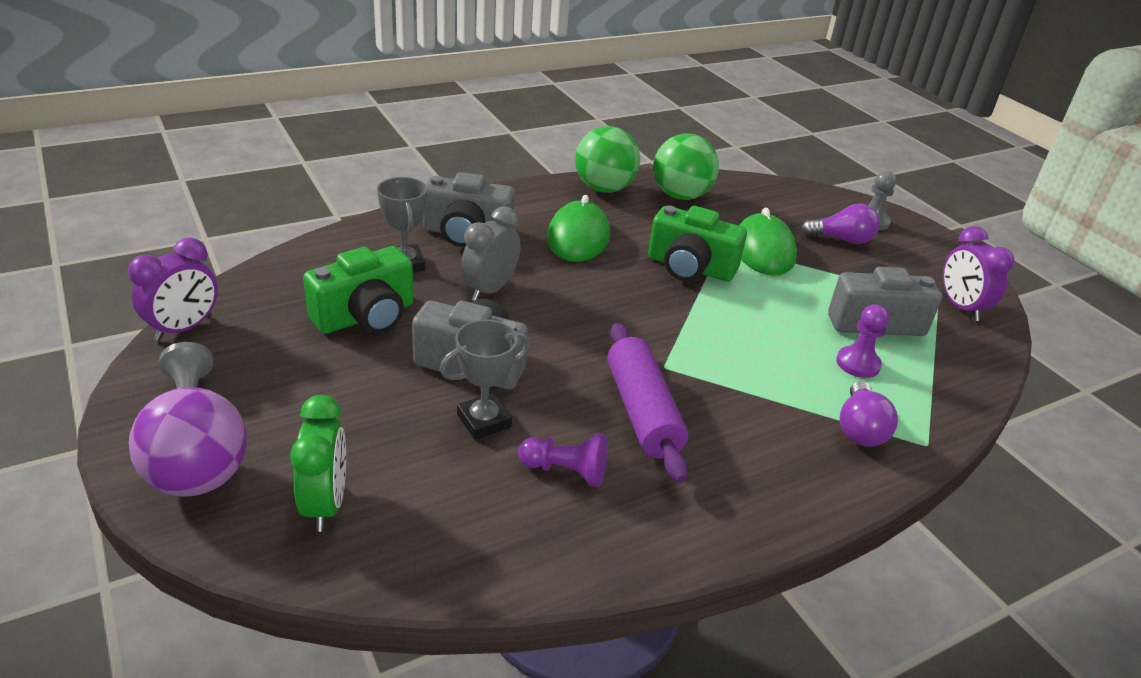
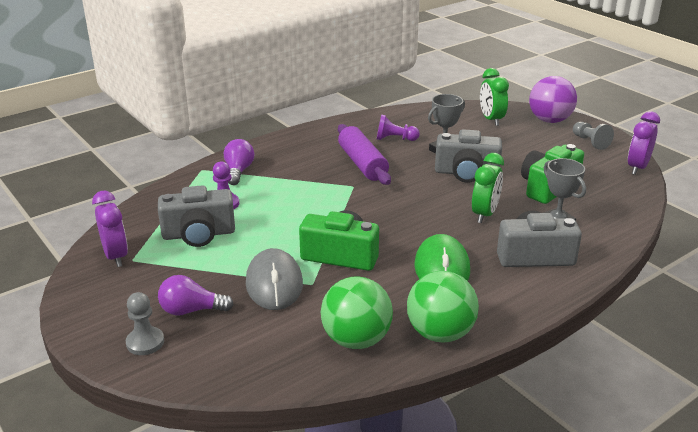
camera: 175 degrees right, 5 degrees down
grey clock [461,206,520,301] -> green clock [472,153,504,223]
green mouse [739,208,797,276] -> grey mouse [246,248,303,310]

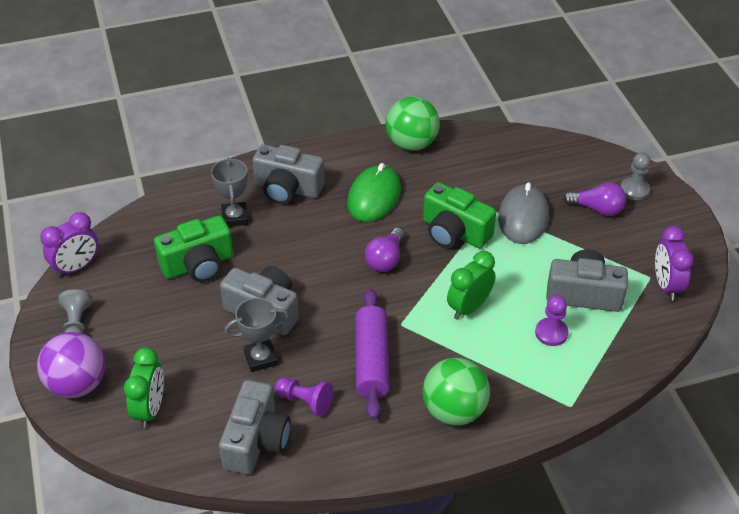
camera: 160 degrees left, 15 degrees up
purple light bulb [224,139,254,185] -> purple light bulb moved to [365,228,405,272]
green ball [321,276,393,349] -> green ball moved to [423,358,490,426]
green clock [472,153,504,223] -> green clock moved to [447,251,495,320]
none -> grey camera [219,380,290,475]

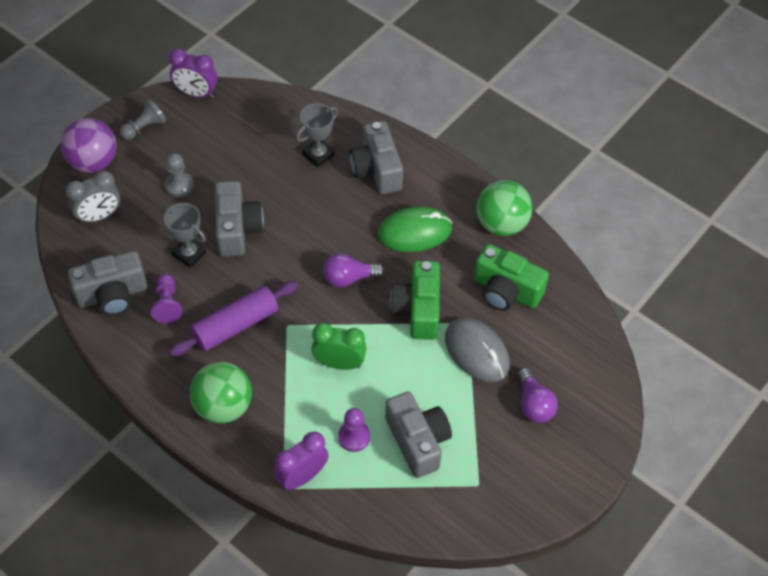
camera: 55 degrees right, 10 degrees up
green clock [124,347,164,428] -> grey clock [65,170,120,224]
green camera [154,216,233,282] -> green camera moved to [474,244,549,311]
grey mouse [498,182,549,244] -> grey mouse turned 75 degrees clockwise [445,318,510,382]
grey pawn [621,153,651,200] -> grey pawn moved to [165,153,194,197]
purple clock [655,226,694,301] -> purple clock moved to [274,431,329,490]

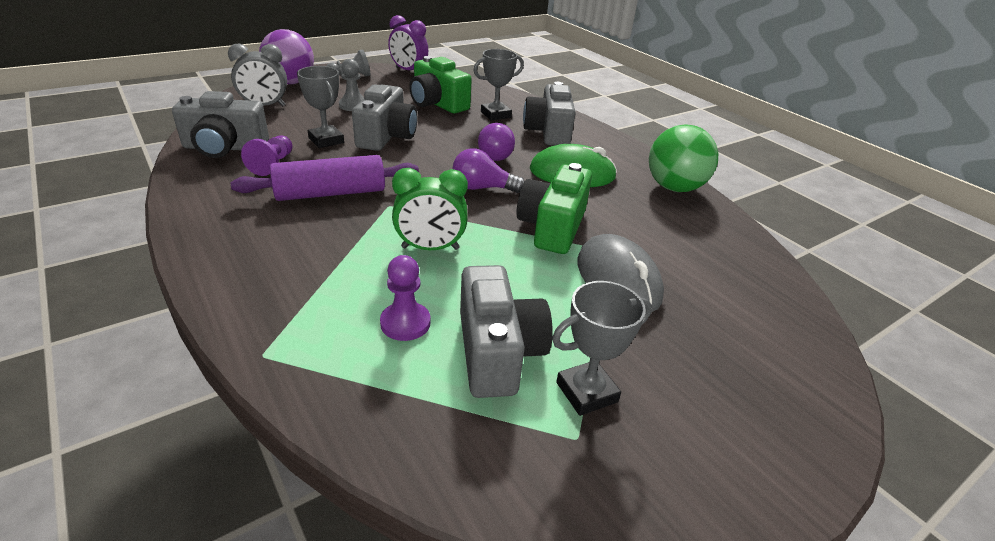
camera: 15 degrees right, 20 degrees down
green ball [190,362,252,424] -> none
purple clock [274,431,329,490] -> none
green clock [311,323,367,370] -> green clock turned 150 degrees clockwise [392,168,468,250]
green camera [474,244,549,311] -> green camera moved to [409,56,472,113]
purple light bulb [518,368,558,423] -> purple light bulb moved to [478,123,515,161]
none -> grey trophy [552,281,652,416]

